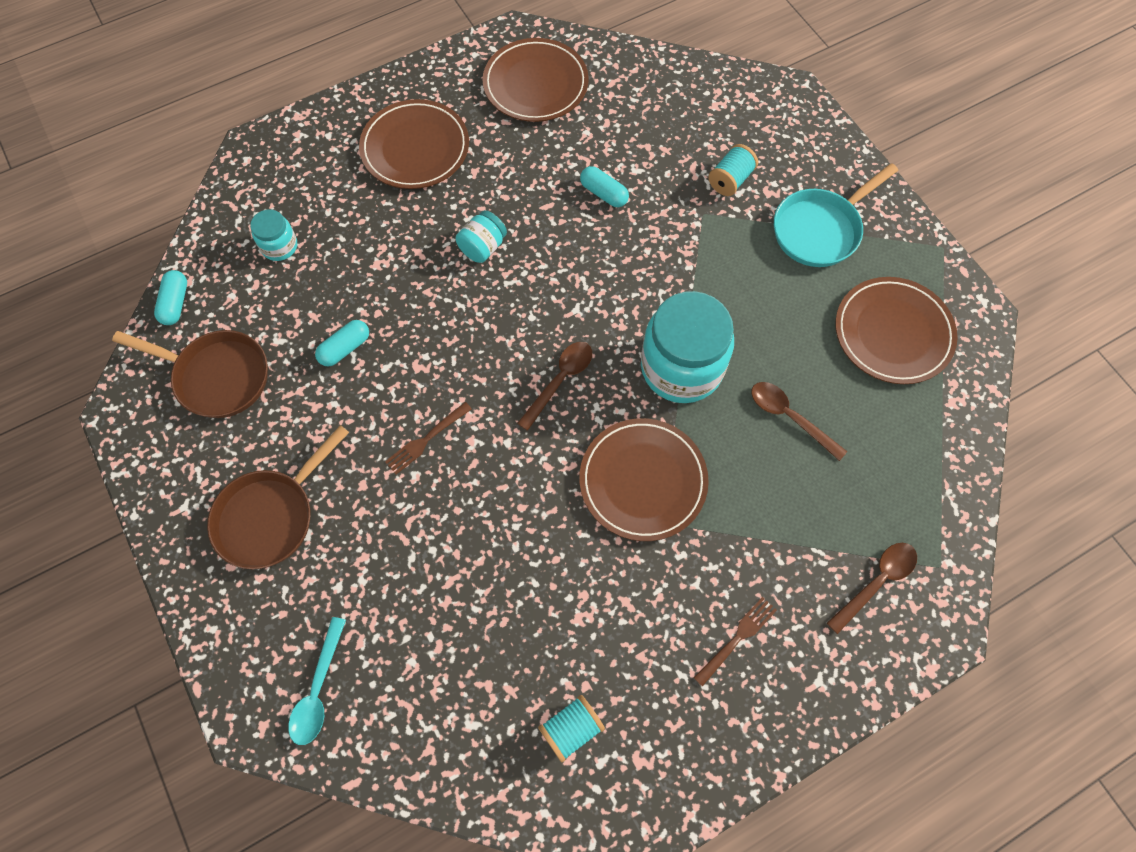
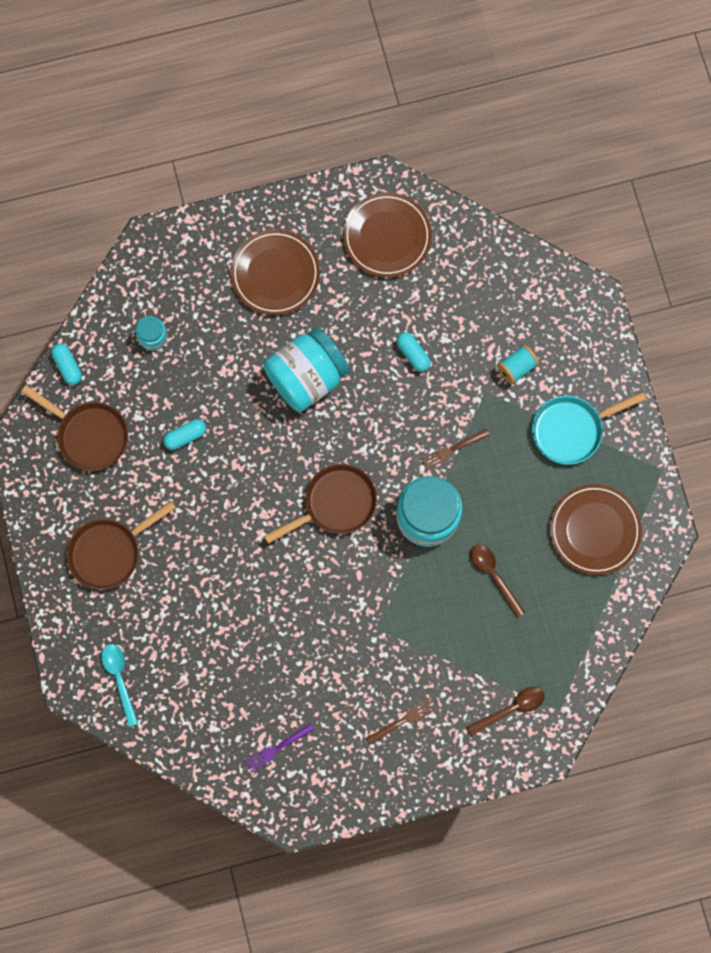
camera: 15 degrees right, 10 degrees up
turquoise capsule [154,270,187,325] -> turquoise capsule turned 45 degrees counterclockwise [51,344,82,385]
turquoise spoon [288,617,346,745] -> turquoise spoon turned 135 degrees clockwise [102,644,138,727]
brown fork [385,402,472,474] -> brown fork moved to [421,429,490,470]
turquoise jar [456,210,507,263] -> turquoise jar [263,327,350,412], size x2.11
brown spoon [517,342,592,431] -> brown pan [264,464,377,544]
turquoise spool [538,695,605,762] -> purple fork [245,723,314,773]
brown plate [579,418,709,541] -> none

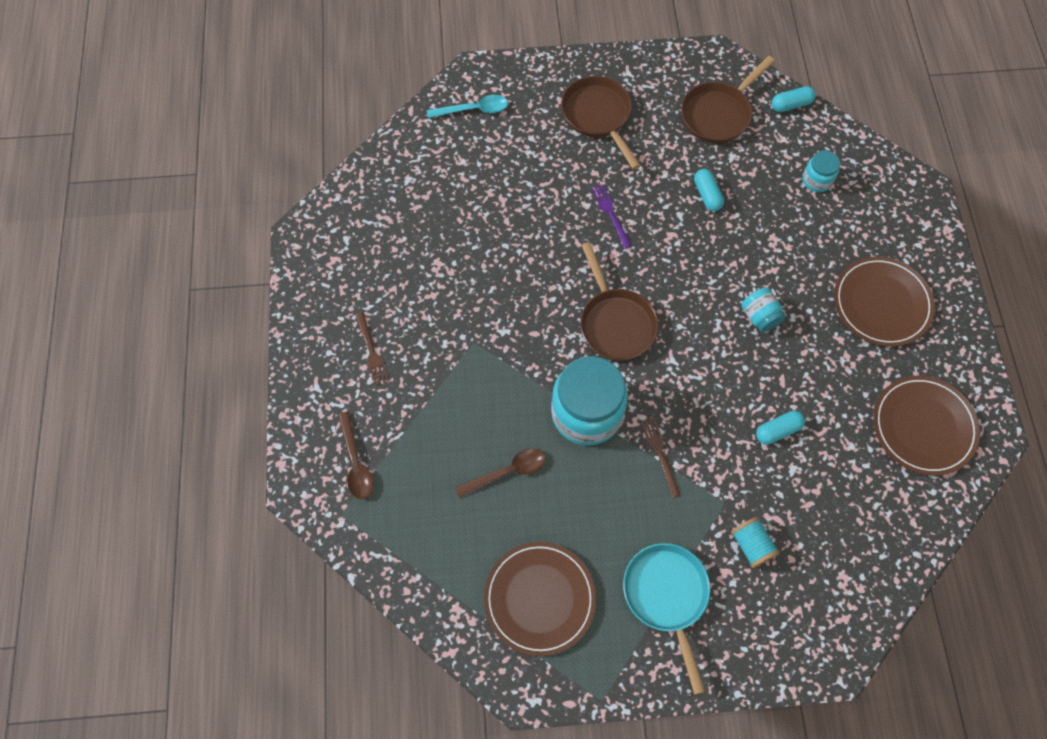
camera: 100 degrees right, 10 degrees down
purple fork [245,723,314,773] -> purple fork moved to [591,184,632,249]
turquoise jar [263,327,350,412] -> turquoise jar [741,288,786,332], size x0.47

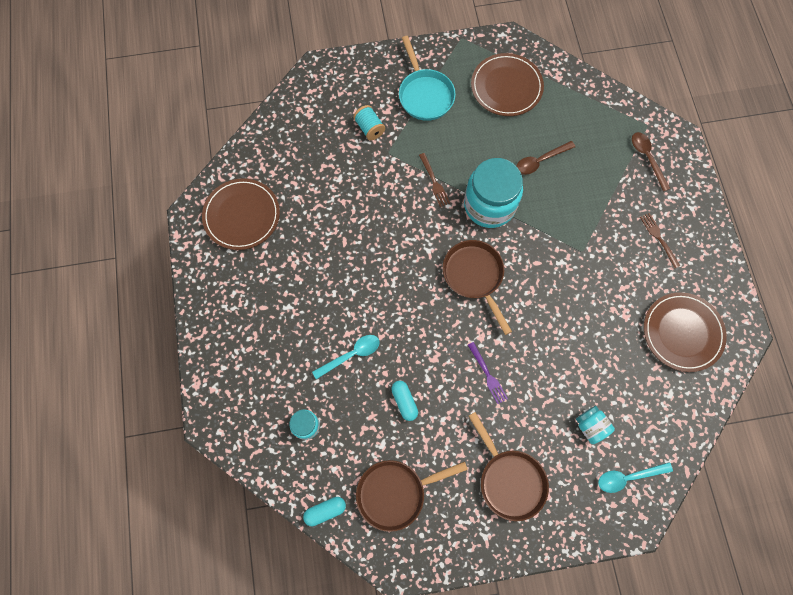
camera: 175 degrees right, 5 degrees up
brown pan [681,56,775,143] -> brown pan turned 150 degrees counterclockwise [356,460,468,532]
turquoise jar [741,288,786,332] -> turquoise jar moved to [576,406,615,444]
turquoise capsule [756,411,805,445] -> none
brown plate [834,256,935,347] -> brown plate moved to [644,292,727,372]
none -> turquoise spoon [312,335,380,379]

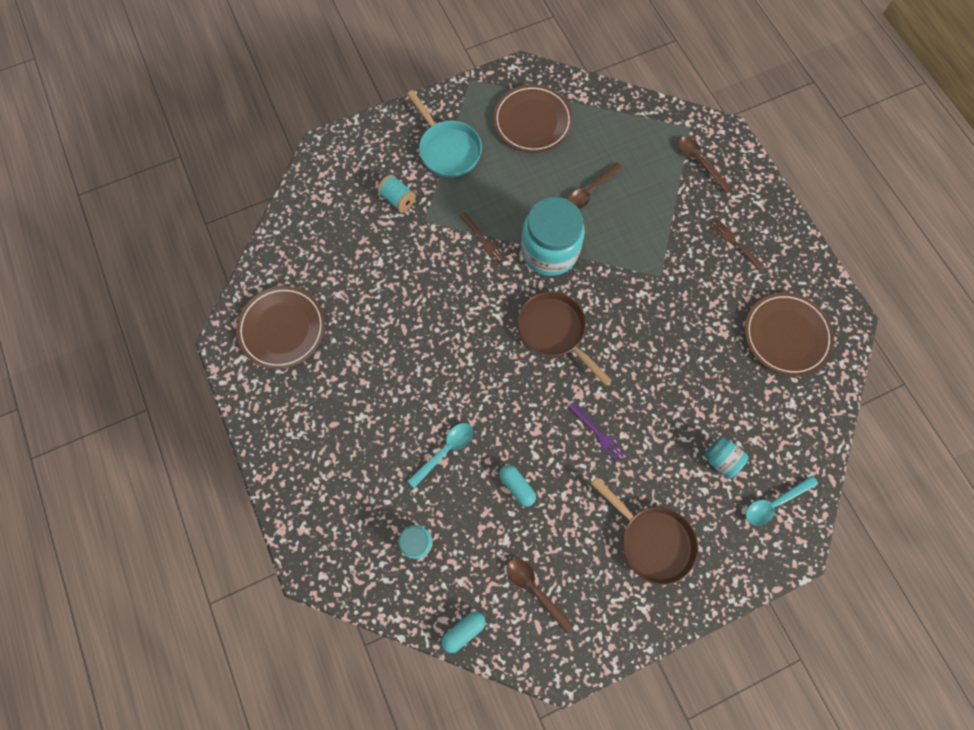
camera: 15 degrees left, 0 degrees up
brown pan [356,460,468,532] -> brown spoon [507,558,574,633]

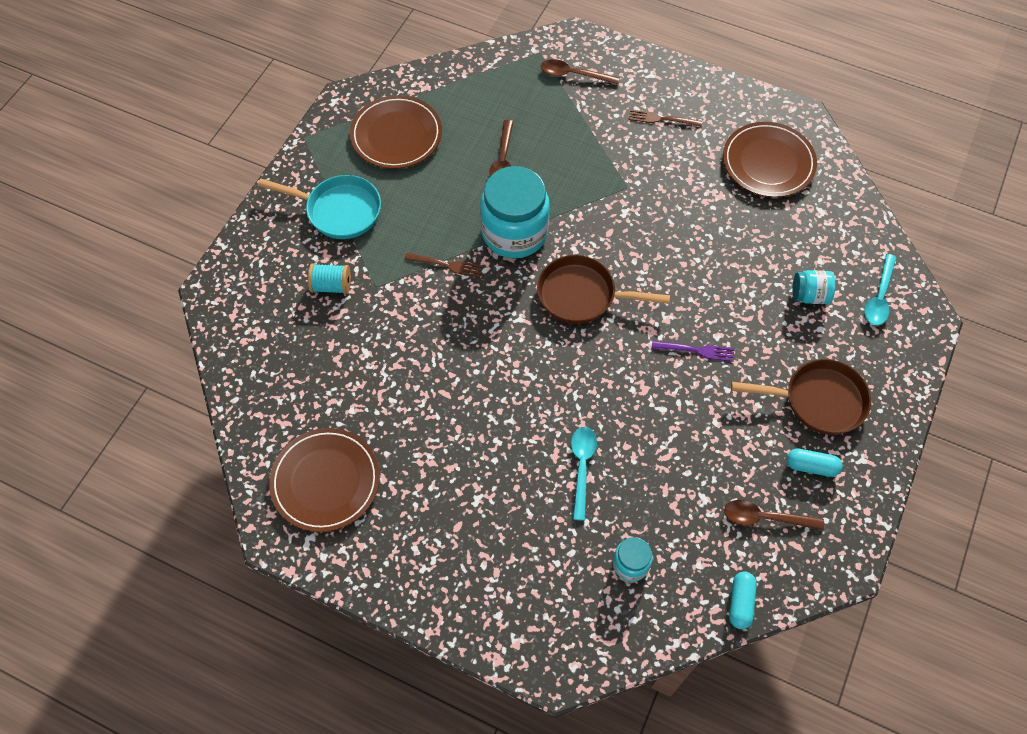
camera: 40 degrees left, 10 degrees down
turquoise capsule [499,465,536,507] -> turquoise capsule moved to [787,448,842,477]

